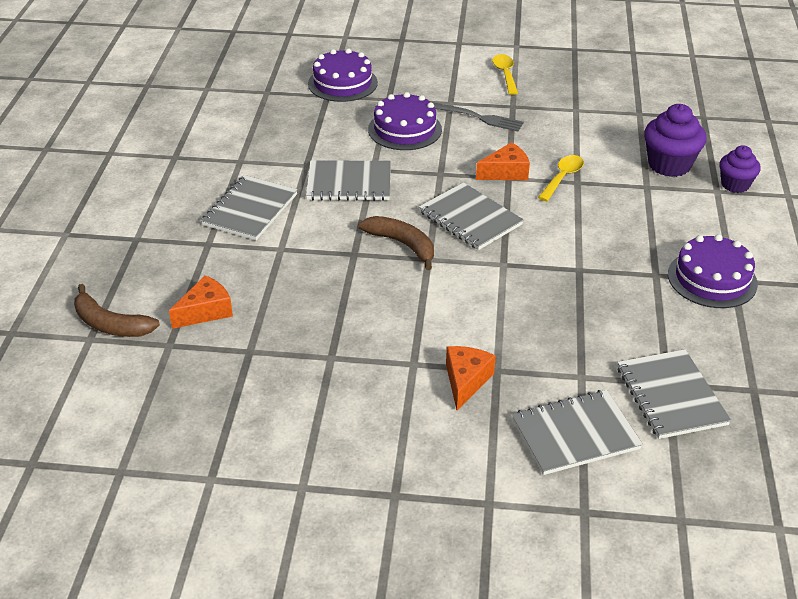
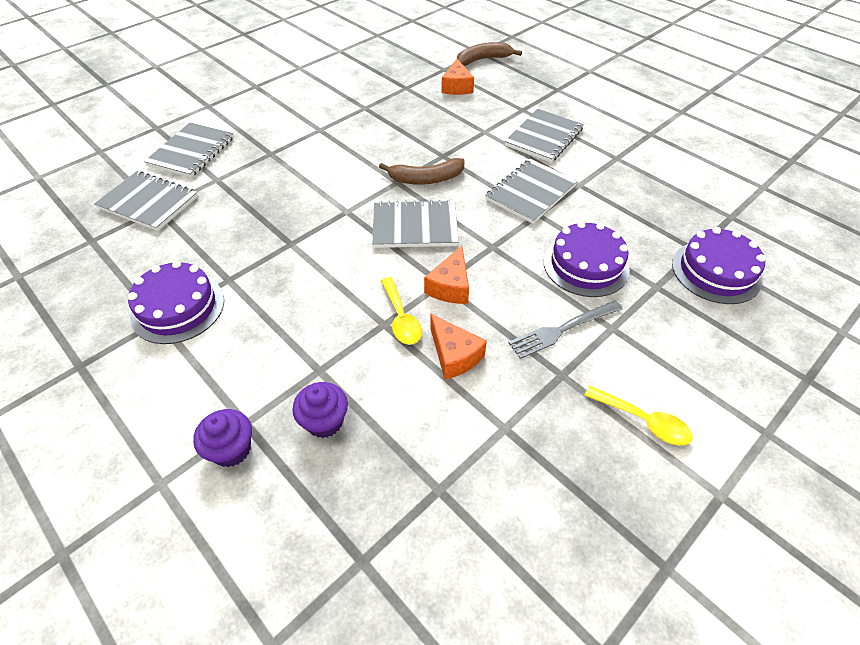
camera: 130 degrees right, 10 degrees up
grey notebook [201,175,298,240] -> grey notebook turned 60 degrees clockwise [504,109,584,163]
orange cheese [446,346,496,410] -> orange cheese moved to [431,314,487,380]
purple cupcake [644,104,707,177] -> purple cupcake [292,382,348,438], size x0.64

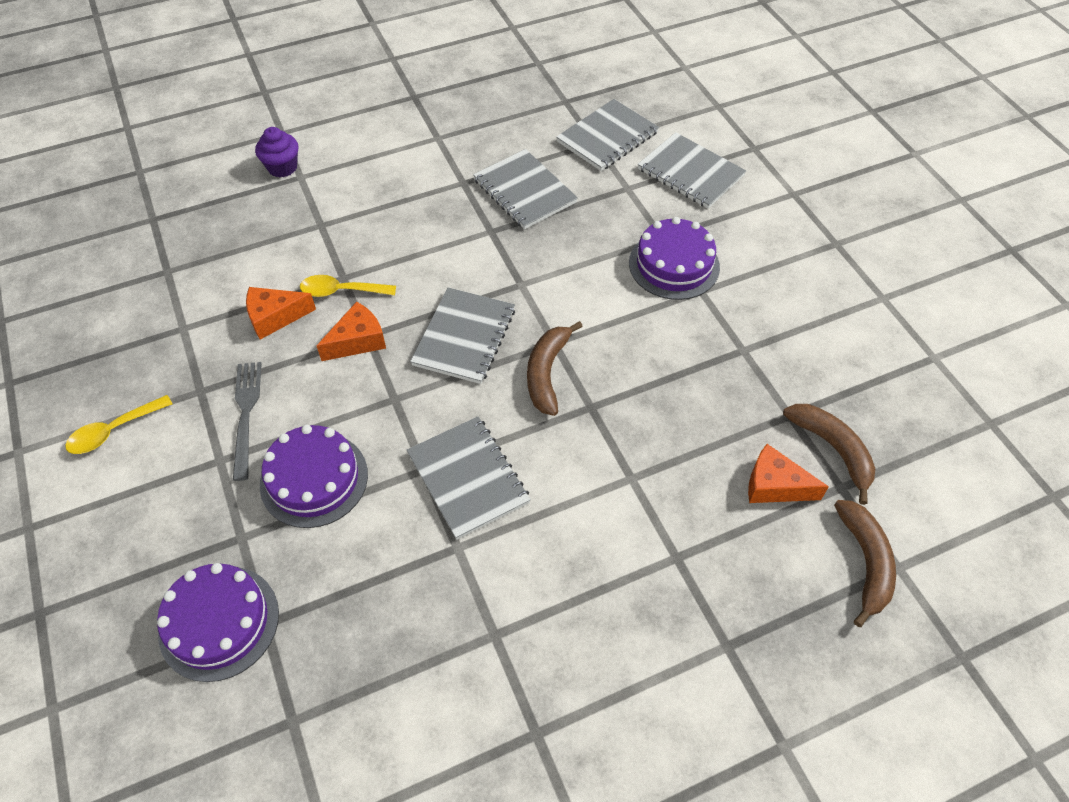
camera: 110 degrees right, 5 degrees up
purple cake [128,261,224,344] -> purple cake moved to [629,217,720,300]
purple cupcake [292,382,348,438] -> none
orange cheese [424,246,469,304] -> orange cheese turned 105 degrees clockwise [317,301,386,361]
grey notebook [504,109,584,163] -> grey notebook moved to [473,149,578,230]
none -> brown banana [783,404,875,505]

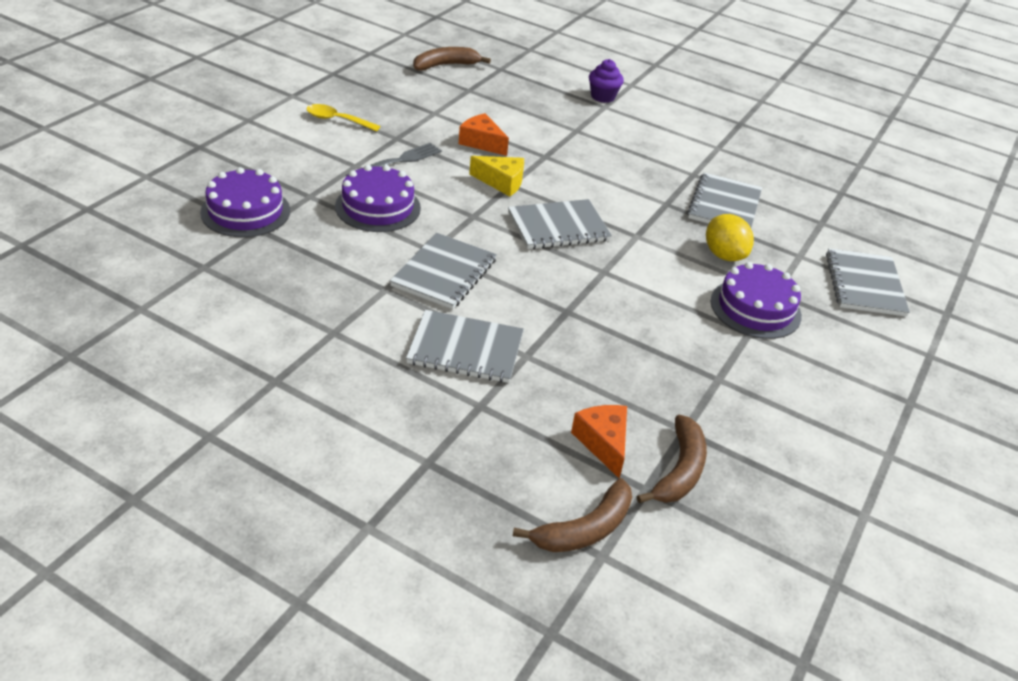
camera: 50 degrees right, 15 degrees down
yellow spoon [300,275,396,297] -> none
orange cheese [317,301,386,361] -> yellow cheese [469,156,524,196]
brown banana [527,321,583,416] -> brown banana moved to [413,47,491,71]
grey notebook [556,99,659,171] -> grey notebook moved to [406,310,524,383]
none -> yellow lemon [706,214,754,261]

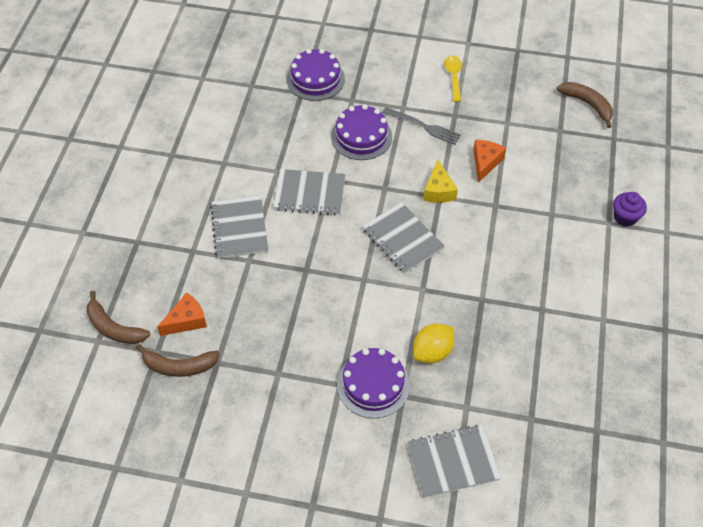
camera: 75 degrees right, 15 degrees up
grey notebook [687,173,762,228] -> none

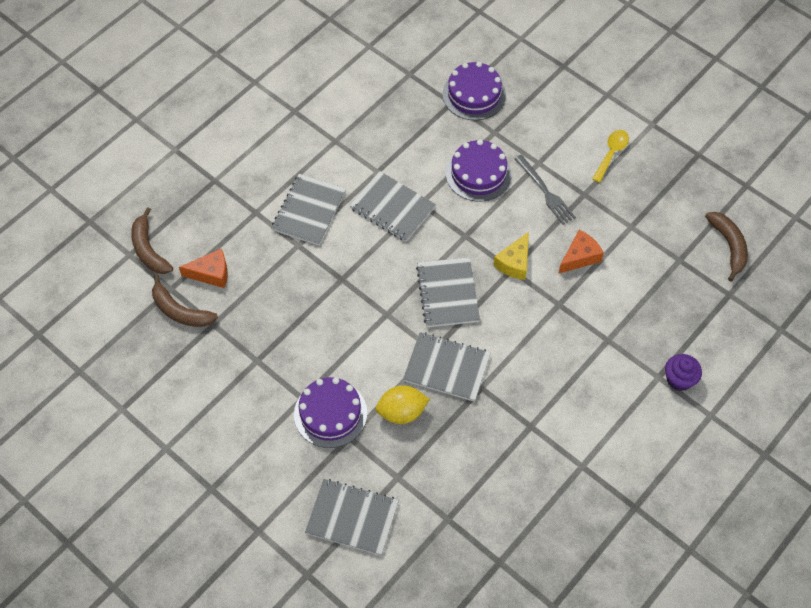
camera: 30 degrees right, 5 degrees up
none -> grey notebook [403,332,491,402]

